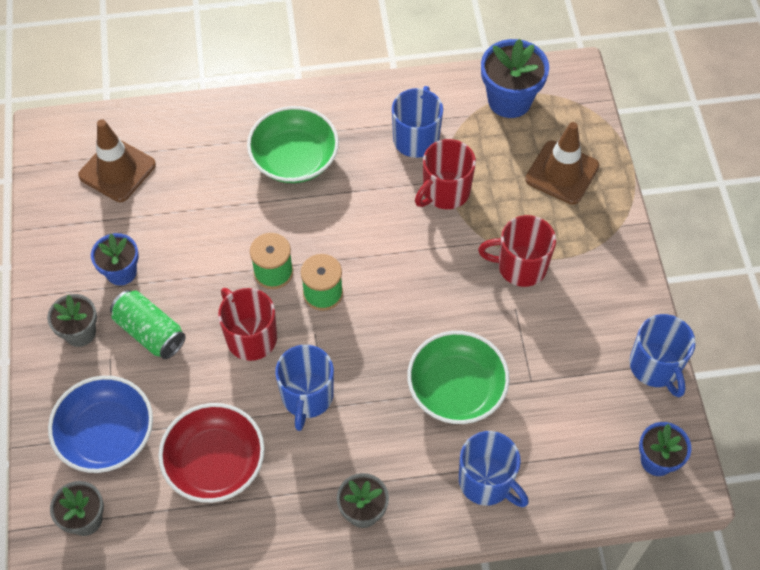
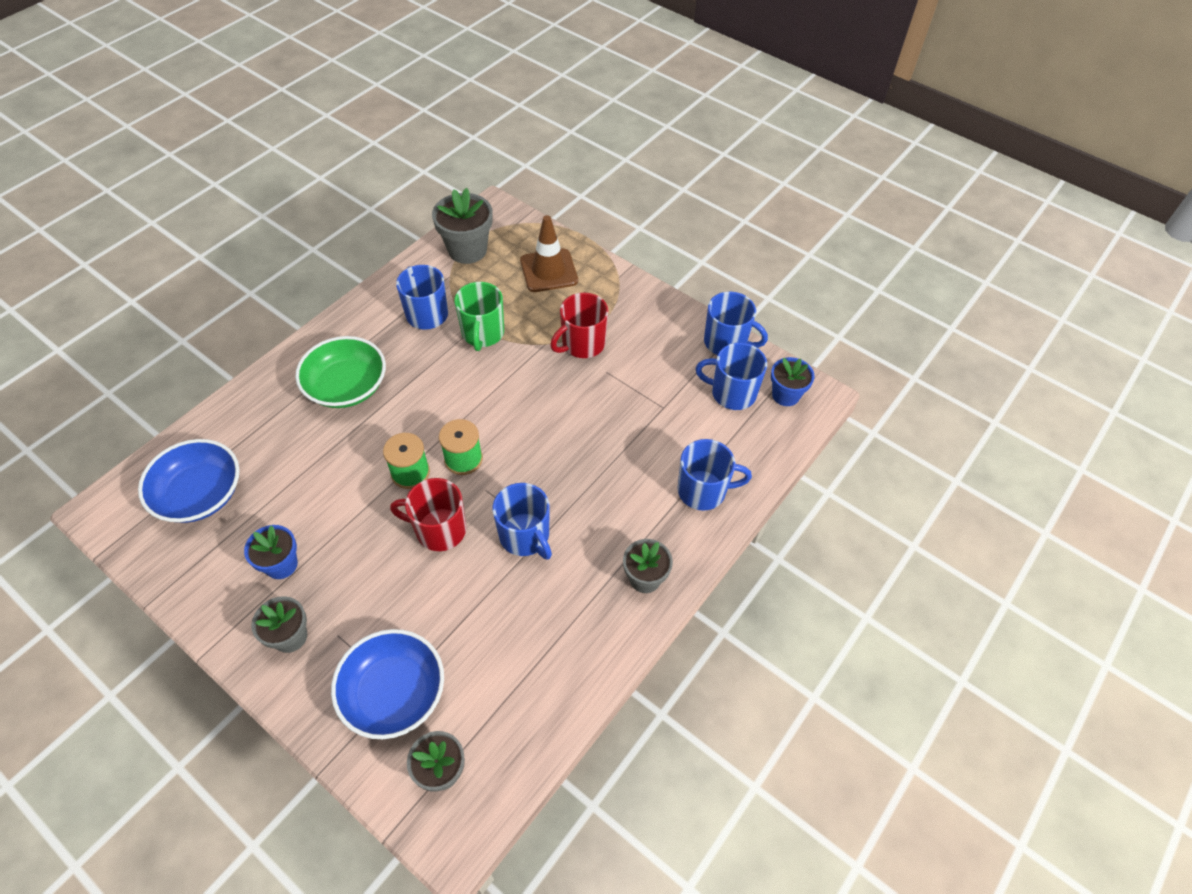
camera: 45 degrees left, 5 degrees down
brown traffic cone [78,120,156,202] -> blue bowl [138,439,240,523]
green can [110,290,186,359] -> none
red bowl [159,403,265,503] -> none
green bowl [407,331,510,424] -> none
red mug [415,139,476,209] -> green mug [454,282,504,351]
blue flower pot [481,39,549,118] -> grey flower pot [432,188,493,264]
none -> blue mug [695,343,767,410]

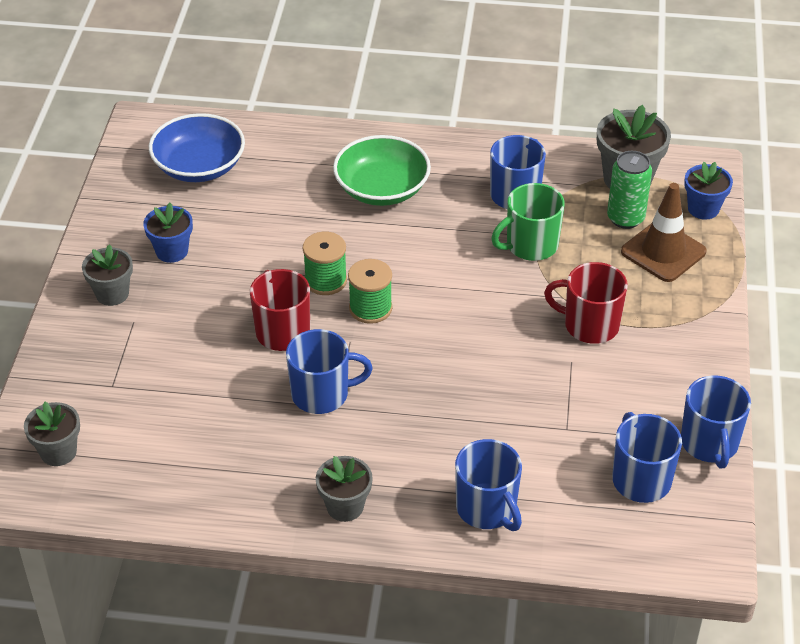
camera: 60 degrees right, 10 degrees down
blue bowl [331,629,444,739] -> none
blue mug [493,483,552,560] -> blue mug turned 120 degrees counterclockwise [286,329,373,414]
blue flower pot [771,357,815,406] -> blue flower pot moved to [684,161,733,220]
none -> green can [607,151,652,229]

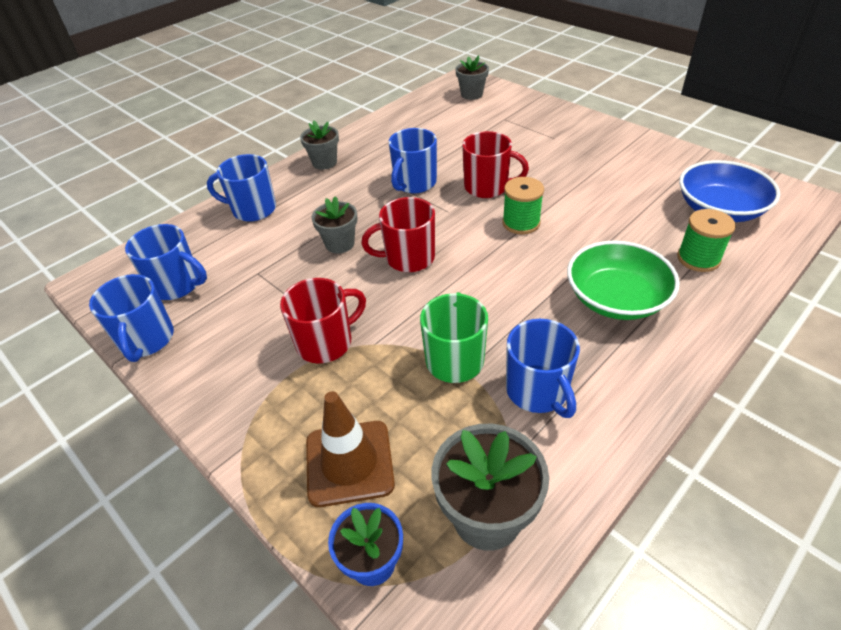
camera: 130 degrees right, 0 degrees up
grey flower pot [82,244,133,306] -> grey flower pot moved to [311,196,357,253]
blue flower pot [143,202,193,263] -> none
green spool [348,259,392,324] -> green spool moved to [677,209,736,272]
green can [607,151,652,229] -> none
blue mug [681,375,751,469] -> blue mug turned 135 degrees counterclockwise [89,274,174,362]
none -> red mug [361,197,435,272]

